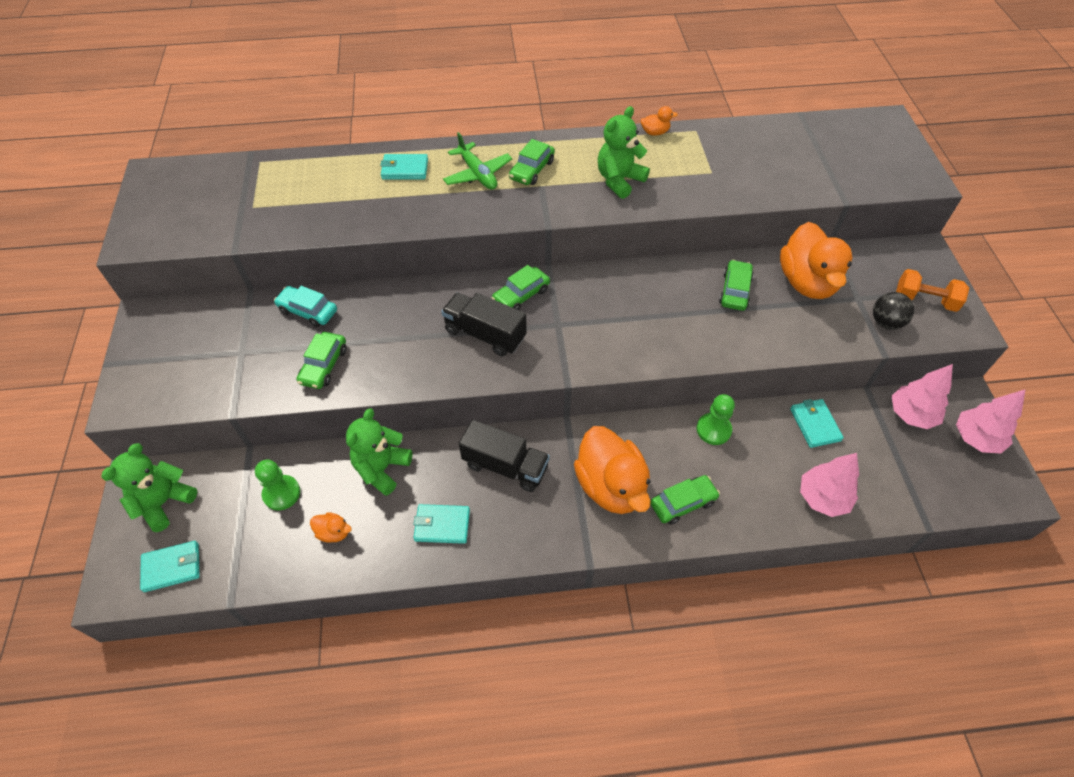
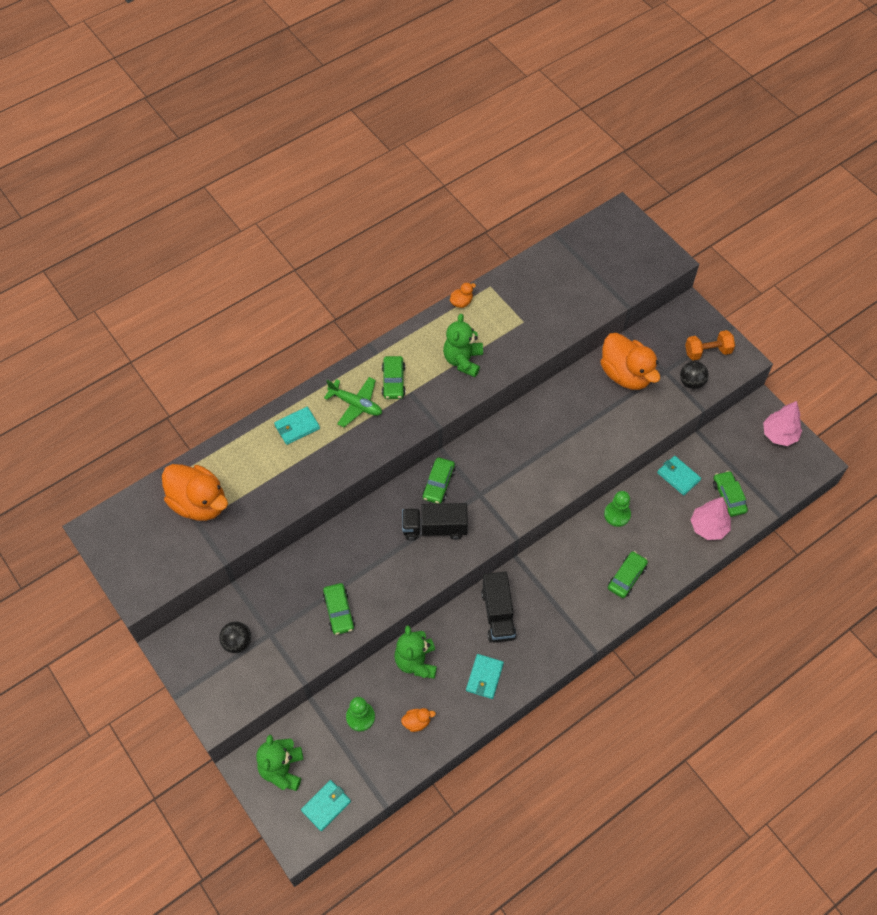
camera: 30 degrees left, 5 degrees up
turquoise car [274,286,337,327] -> none
turquoise wallet [413,504,470,544] -> turquoise wallet turned 45 degrees counterclockwise [466,654,504,699]
black truck [459,420,550,492] -> black truck turned 90 degrees clockwise [481,571,517,643]
orange duck [574,426,651,514] -> orange duck moved to [162,464,228,521]
green car [719,260,754,311] -> green car moved to [713,471,748,517]
pink tree [892,364,953,429] -> none
none -> black ball [219,621,251,653]

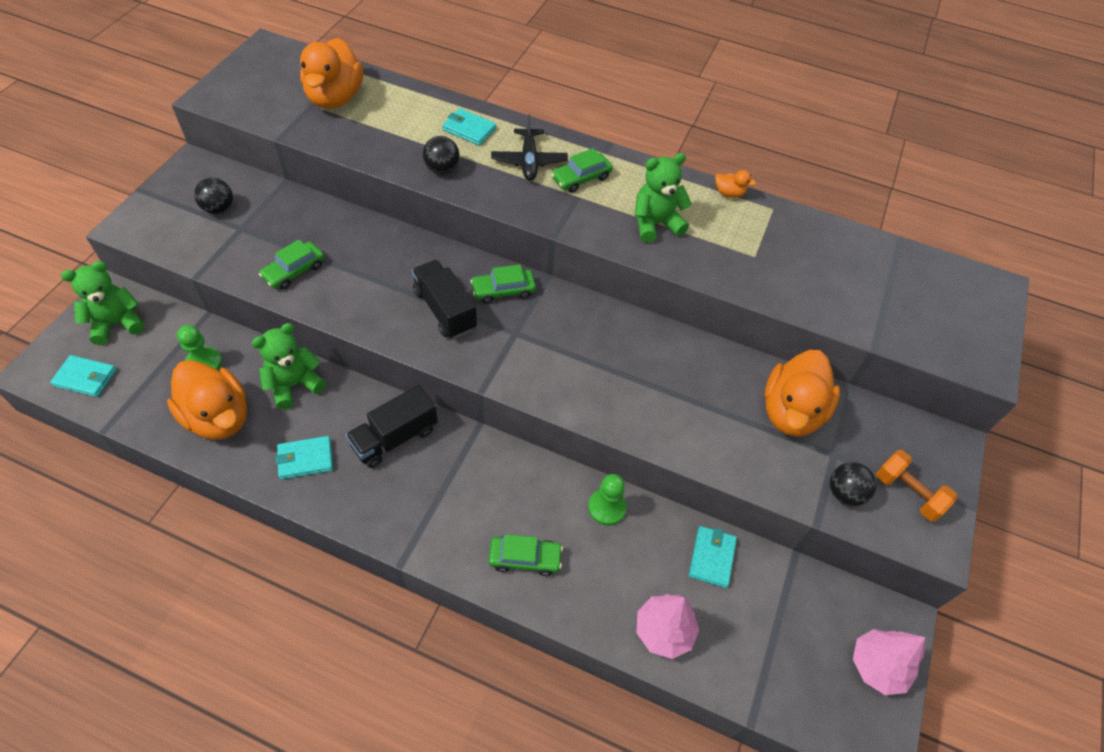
camera: 55 degrees right, 5 degrees down
green plane [324,377,382,427] -> black plane [491,114,568,181]
orange duck [401,708,436,732] -> orange duck [167,360,247,440], size x2.40
green car [713,471,748,517] -> none
none -> black ball [423,136,460,174]

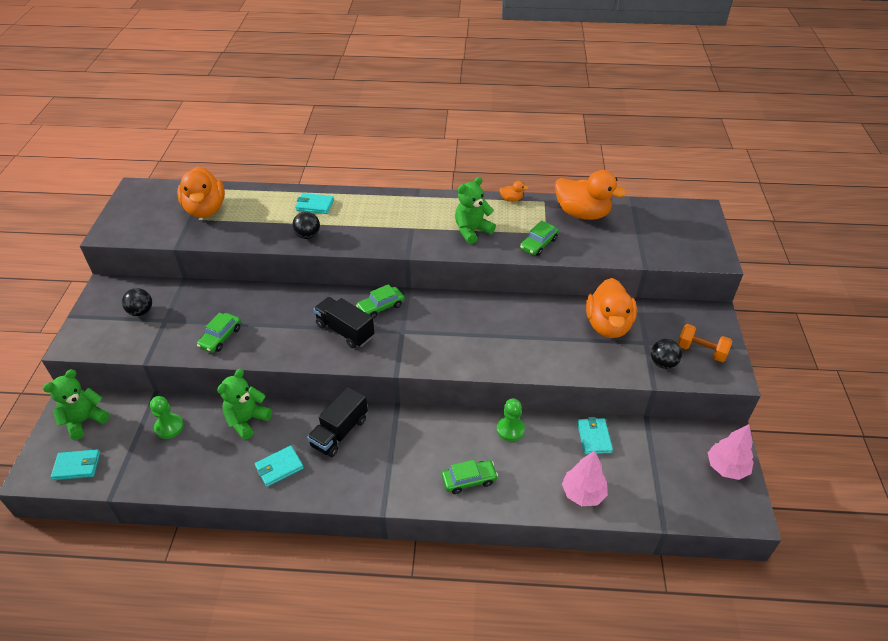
camera: 15 degrees left, 10 degrees down
orange duck [167,360,247,440] -> orange duck moved to [555,170,626,220]
black plane [491,114,568,181] -> none
green car [551,148,613,193] -> green car moved to [520,220,559,256]

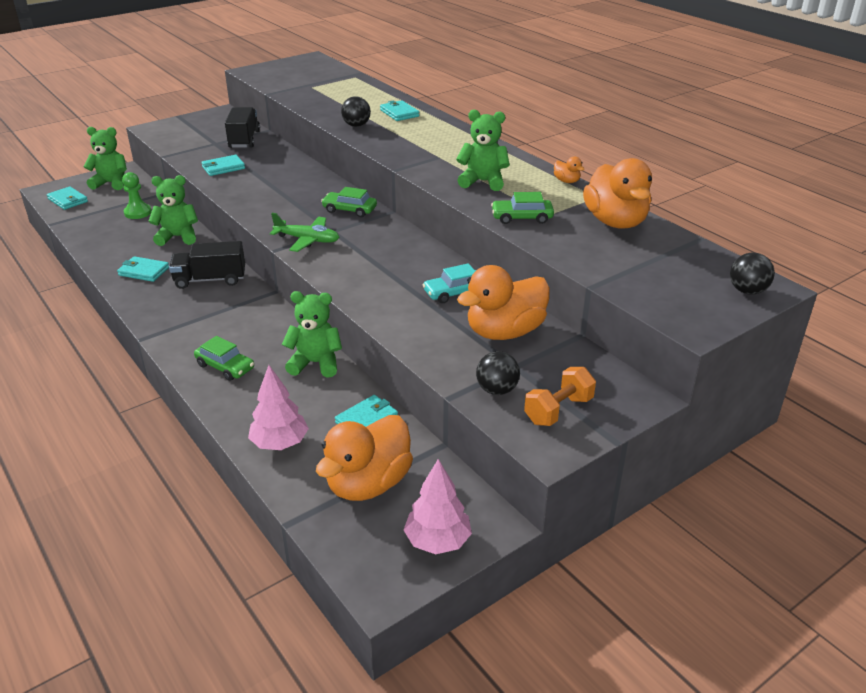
camera: 50 degrees right, 10 degrees down
black ball [122,288,152,316] -> black ball moved to [730,253,775,294]
orange duck [177,166,225,218] -> orange duck moved to [316,415,413,501]
green car [197,313,241,353] -> turquoise wallet [201,155,245,176]
black truck [313,297,374,348] -> black truck moved to [225,107,260,148]
green pawn [497,399,525,441] -> green teddy bear [282,291,342,378]
orange dumbbell [678,324,732,362] -> orange dumbbell turned 60 degrees clockwise [524,367,596,426]
none -> green plane [270,213,339,252]
none -> turquoise car [423,263,476,303]

